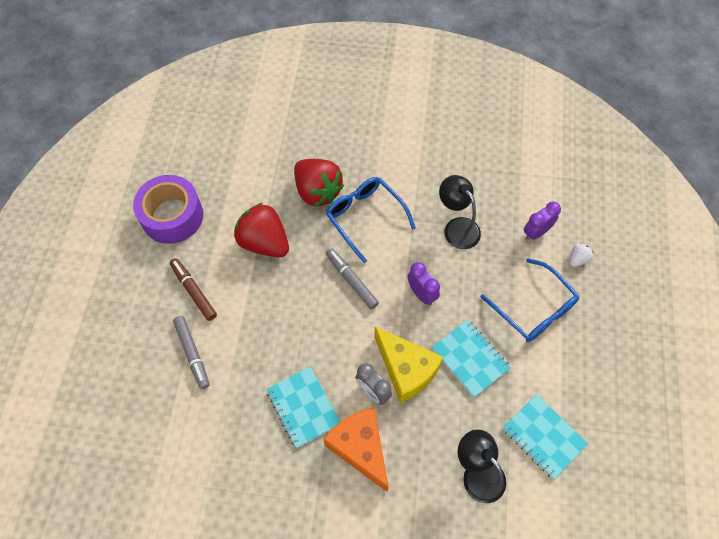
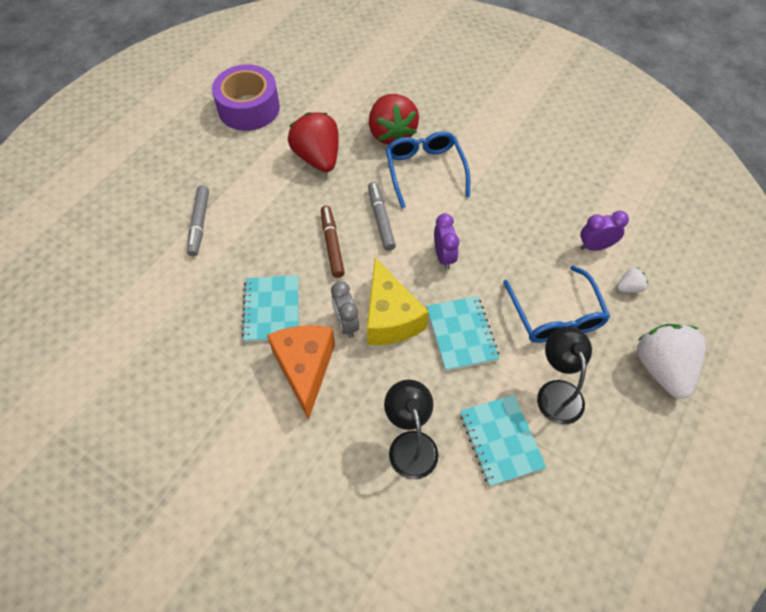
camera: 25 degrees right, 5 degrees down
brown marker [170,258,217,321] -> brown marker moved to [321,206,345,278]
black lamp [439,175,481,249] -> black lamp moved to [537,326,592,424]
none -> white strawberry [637,324,706,399]

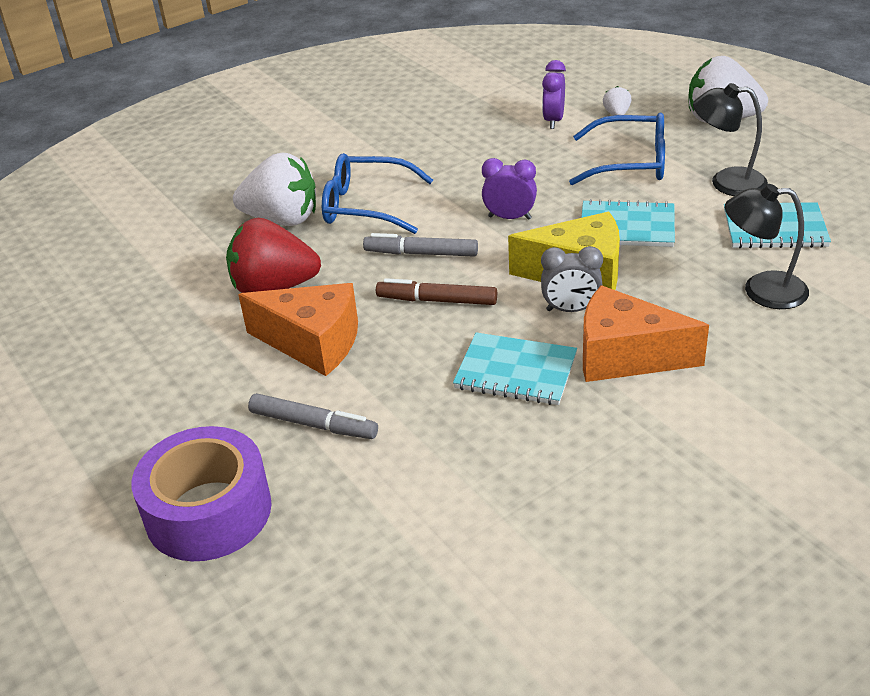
camera: 65 degrees left, 20 degrees down
purple tape [212,65,280,131] -> purple tape moved to [132,426,272,561]
red strawberry [369,94,419,145] -> white strawberry [233,153,316,226]
none -> orange cheese [238,283,358,376]

